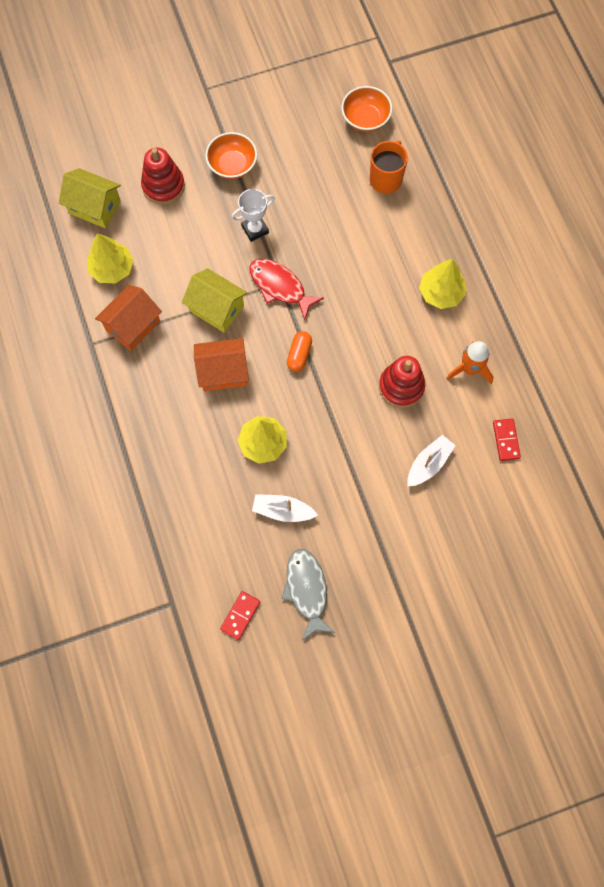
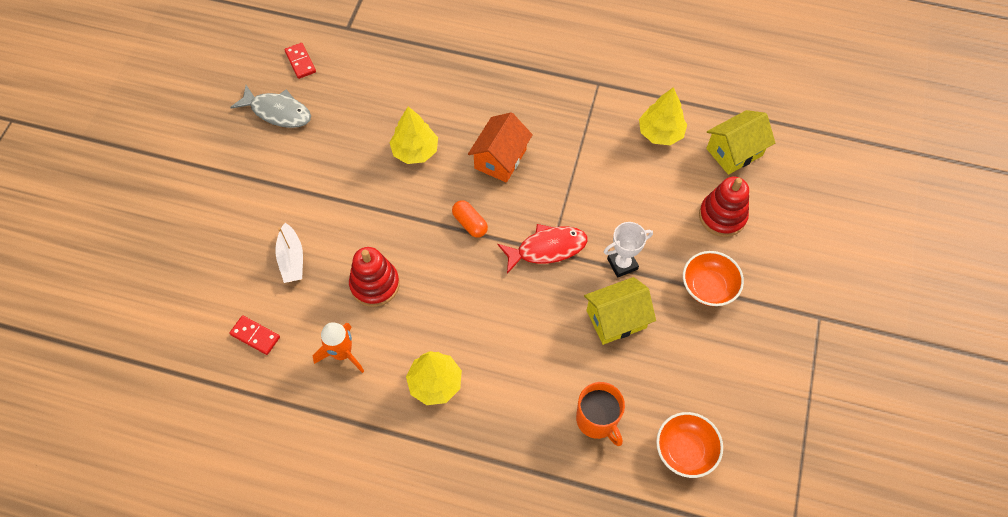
camera: 125 degrees right, 10 degrees down
orange house [95,285,162,351] -> none
yellow house [182,268,247,333] -> yellow house moved to [584,277,656,345]
white trophy [232,189,275,242] -> white trophy turned 60 degrees clockwise [604,222,653,278]
white boat [252,494,318,522] -> none

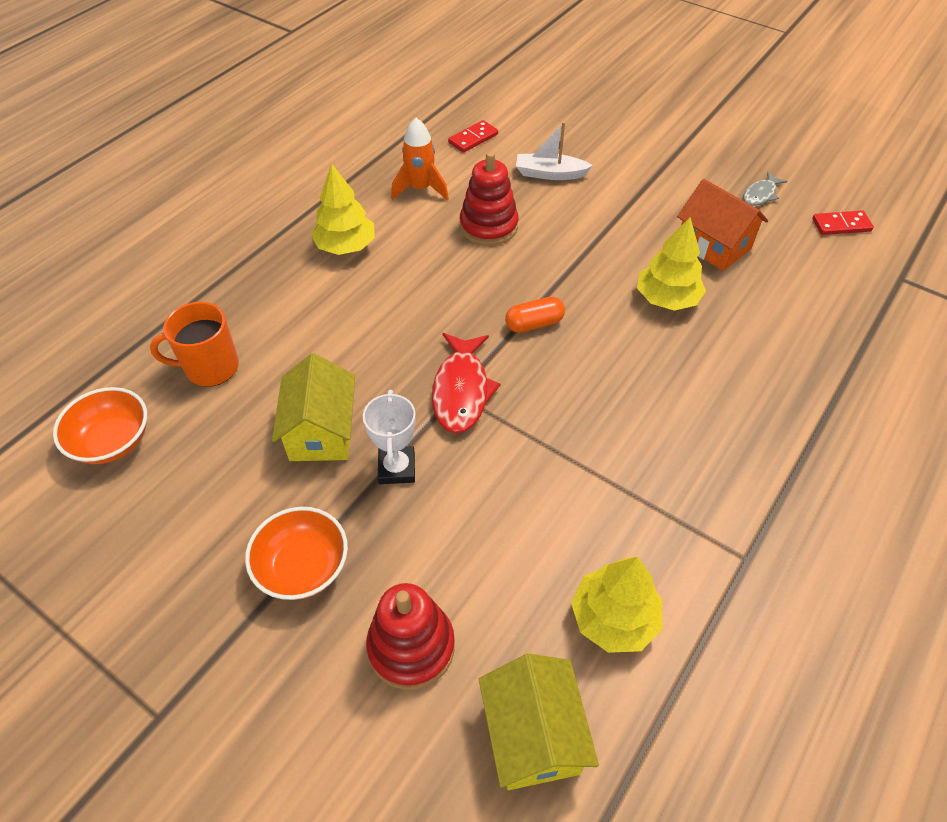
camera: 110 degrees right, 10 degrees down
grey fish [230,85,311,128] -> grey fish [743,172,787,206], size x0.57
orange house [468,112,533,183] -> orange house moved to [677,179,768,271]

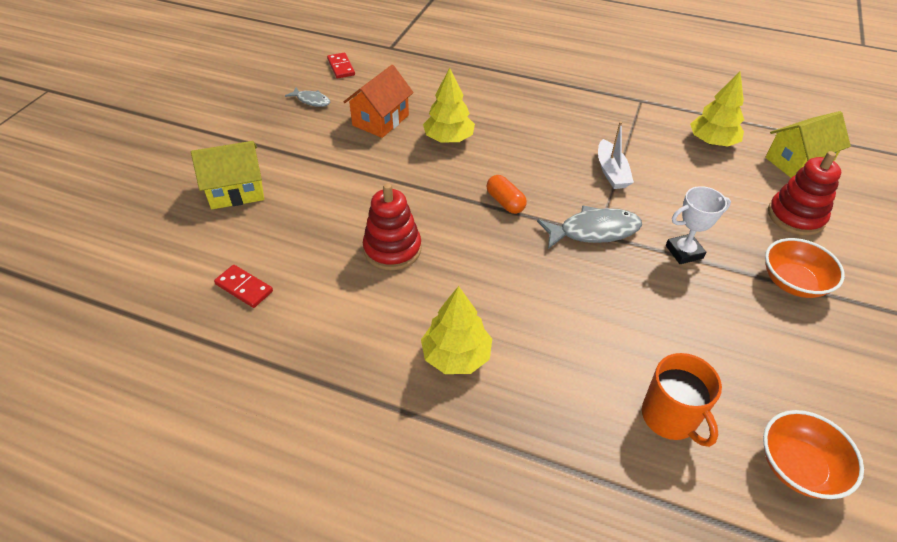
camera: 105 degrees left, 5 degrees down
yellow house [272,353,355,461] -> yellow house moved to [191,141,264,209]
orange rocket [391,118,449,200] -> none
red fish [432,333,500,433] -> grey fish [537,205,642,249]
white boat [516,122,593,180] -> white boat moved to [598,121,634,189]

